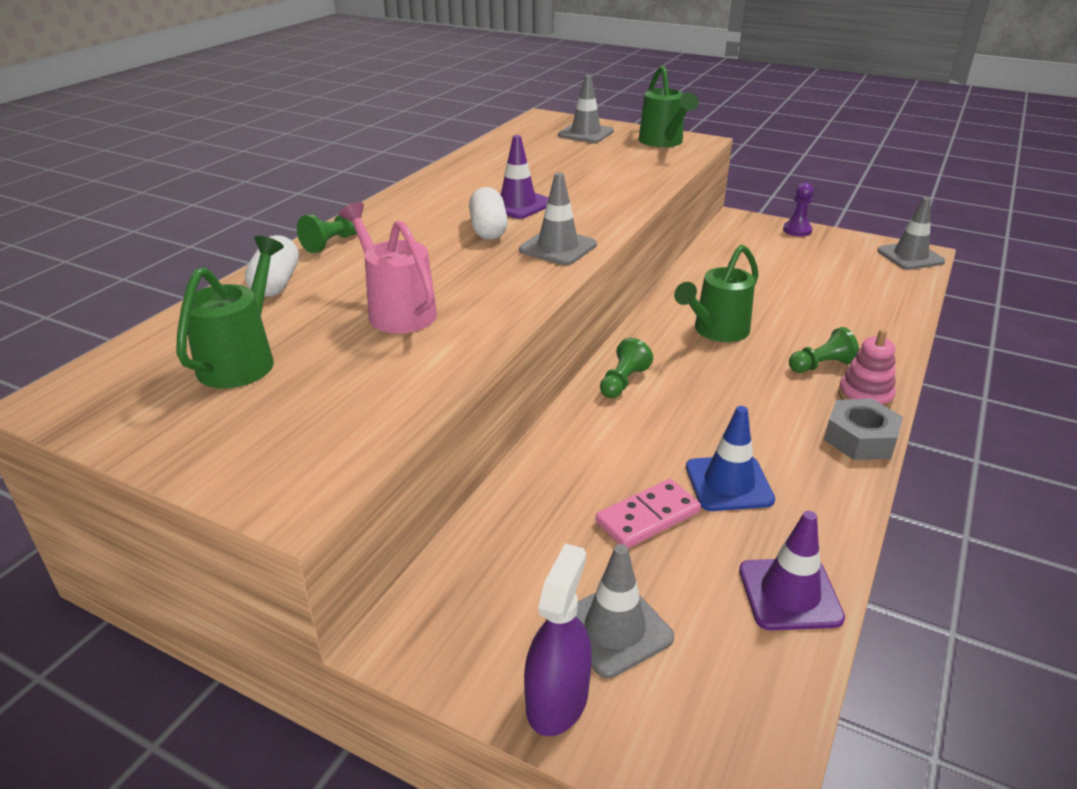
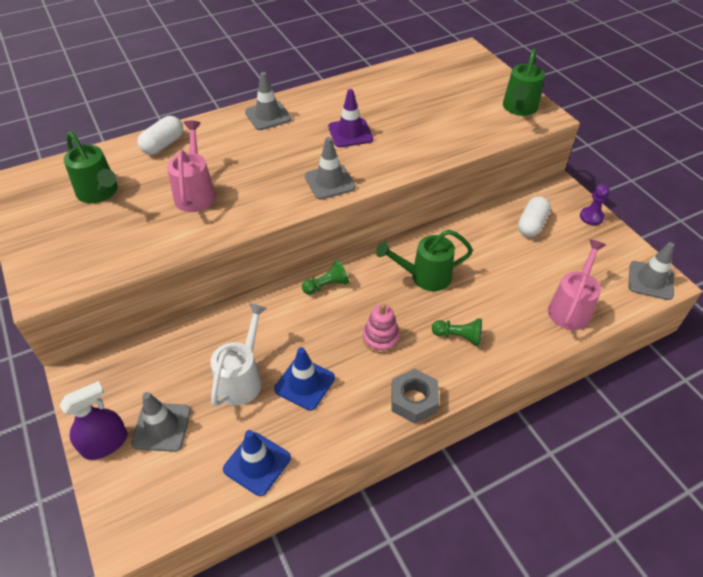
camera: 35 degrees right, 15 degrees up
green watering can [176,236,284,388] -> green watering can turned 90 degrees clockwise [63,131,118,203]
green pawn [297,214,357,253] -> none
white capsule [469,187,508,240] -> white capsule moved to [518,196,551,237]
grey traffic cone [558,75,614,143] -> grey traffic cone moved to [245,72,291,130]
pink domino [596,479,701,548] -> white watering can [210,303,267,407]
purple traffic cone [739,511,845,630] -> blue traffic cone [223,430,291,496]
pink stacking toy [838,329,896,408] -> pink stacking toy moved to [363,304,400,353]
none -> pink watering can [548,239,606,330]

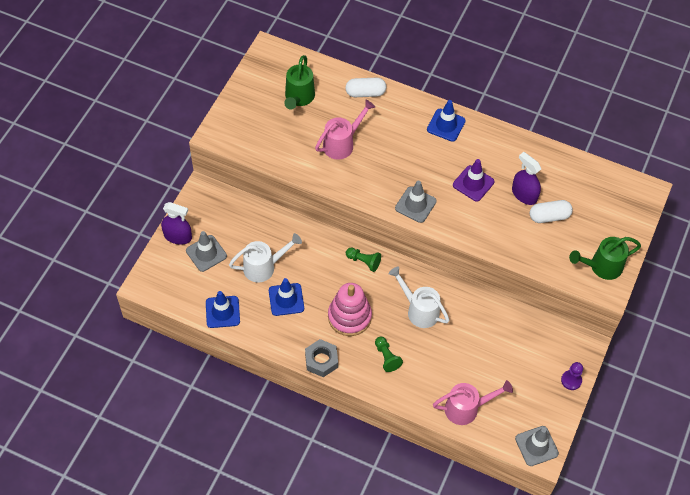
camera: 50 degrees right, 10 degrees up
grey traffic cone [245,72,291,130] -> blue traffic cone [427,100,466,142]
pink stacking toy [363,304,400,353] -> pink stacking toy [328,283,372,336], size x1.62
green watering can [376,230,473,291] -> white watering can [389,266,449,328]
white capsule [518,196,551,237] -> white capsule moved to [530,200,573,223]
none -> purple spray bottle [512,152,541,205]

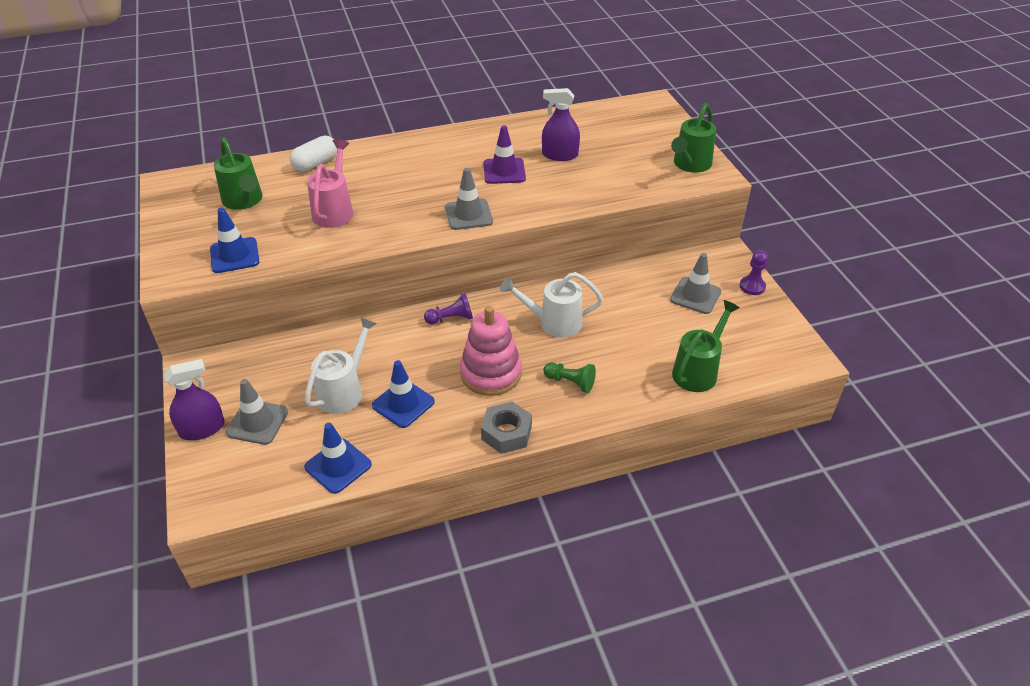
camera: 40 degrees left, 15 degrees down
green pawn [346,248,381,272] -> purple pawn [424,293,473,324]
blue traffic cone [427,100,466,142] -> blue traffic cone moved to [210,208,260,273]
pink watering can [433,380,513,425] -> green watering can [672,300,740,392]
grey traffic cone [515,426,559,466] -> grey traffic cone moved to [670,253,722,314]
white capsule [530,200,573,223] -> none

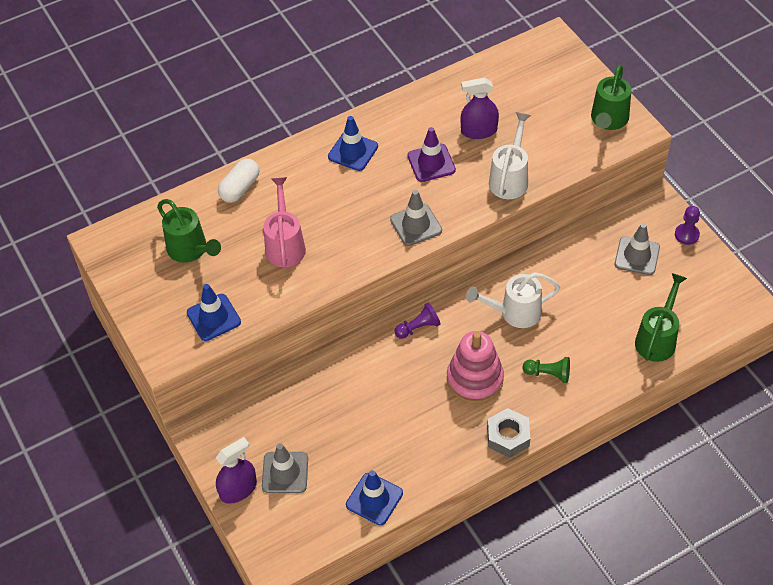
camera: 10 degrees left, 10 degrees up
white watering can [305,317,377,414] -> white watering can moved to [489,112,531,199]
blue traffic cone [372,360,435,428] -> blue traffic cone moved to [328,116,378,171]

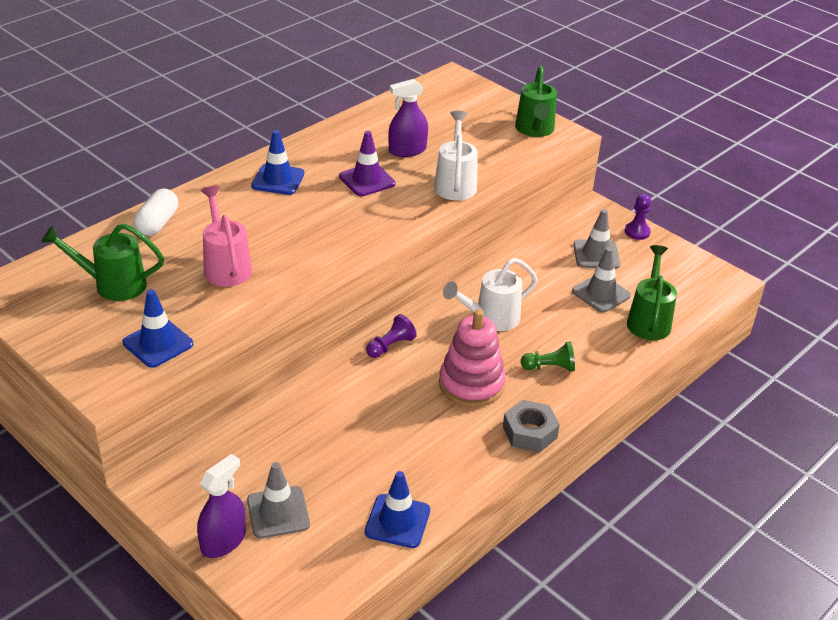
camera: 20 degrees left, 15 degrees down
green watering can [157,199,221,263] -> green watering can turned 150 degrees clockwise [41,223,164,301]
grey traffic cone [390,190,442,246] -> grey traffic cone moved to [572,247,631,313]

